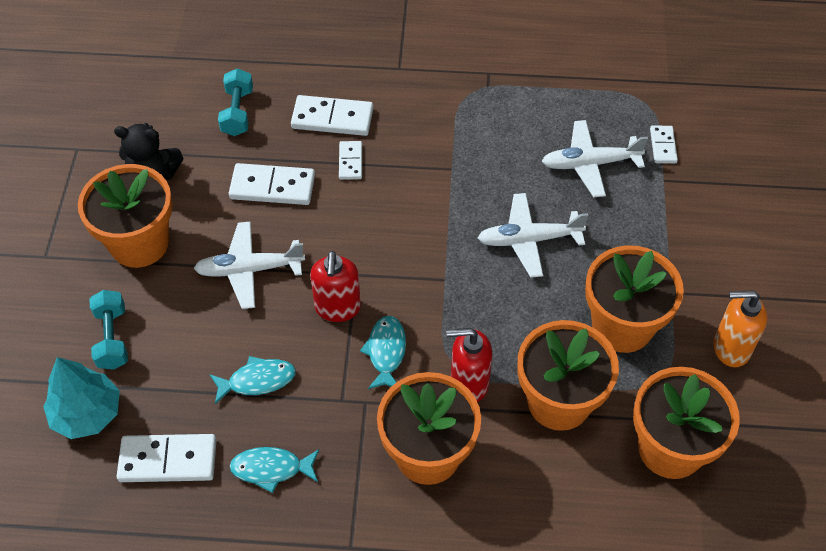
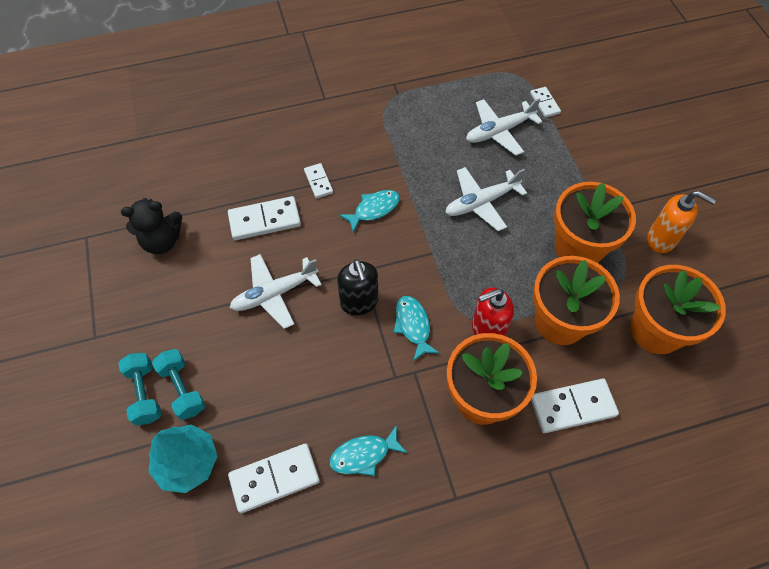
camera: 20 degrees left, 5 degrees up
orange flower pot [78,164,172,268] -> none
turquoise fish [209,356,296,404] -> turquoise fish moved to [339,190,400,232]
turquoise dumbbell [218,68,253,136] -> turquoise dumbbell moved to [118,353,162,426]
white domino [291,95,373,136] -> white domino moved to [531,378,619,433]
red soap dispenser [310,251,361,322] -> black soap dispenser [337,259,378,315]
orange soap dispenser [714,290,767,367] -> orange soap dispenser turned 135 degrees counterclockwise [647,191,716,253]

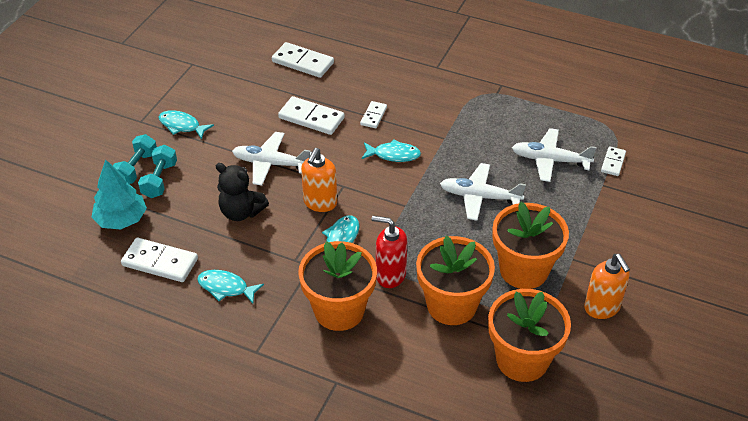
camera: 40 degrees right, 15 degrees down
black teddy bear [121,198,182,254] -> black teddy bear moved to [216,163,269,221]
black soap dispenser [337,259,378,315] -> orange soap dispenser [301,148,337,212]
white domino [531,378,619,433] -> white domino moved to [272,42,334,78]
none -> turquoise fish [159,110,214,139]

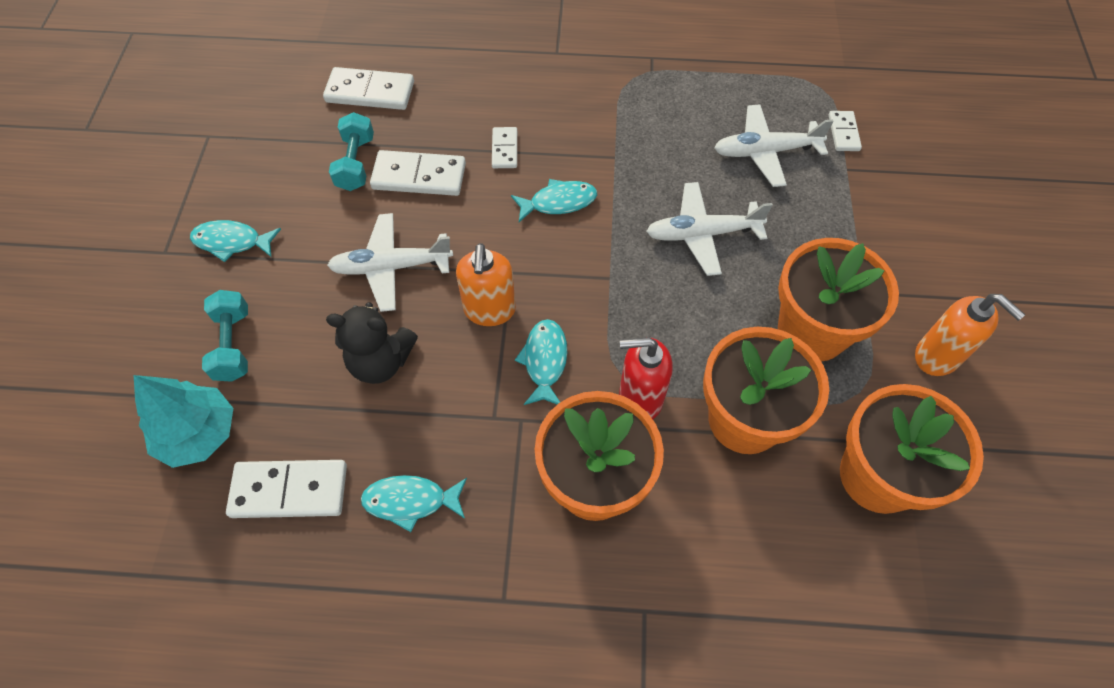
camera: 20 degrees left, 15 degrees up
turquoise dumbbell [113,134,157,184] -> turquoise dumbbell moved to [329,112,374,191]

